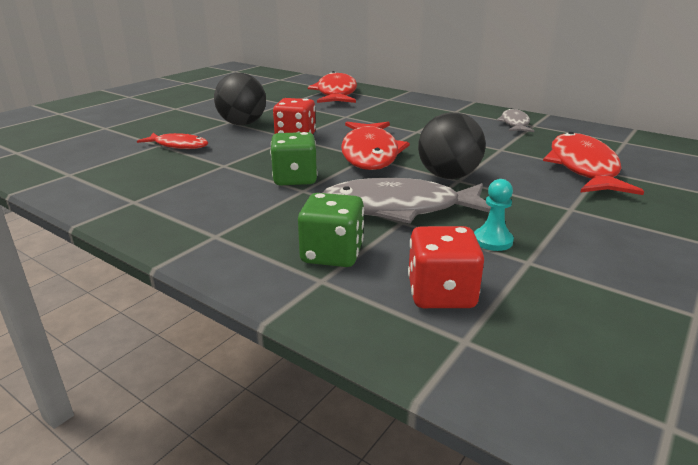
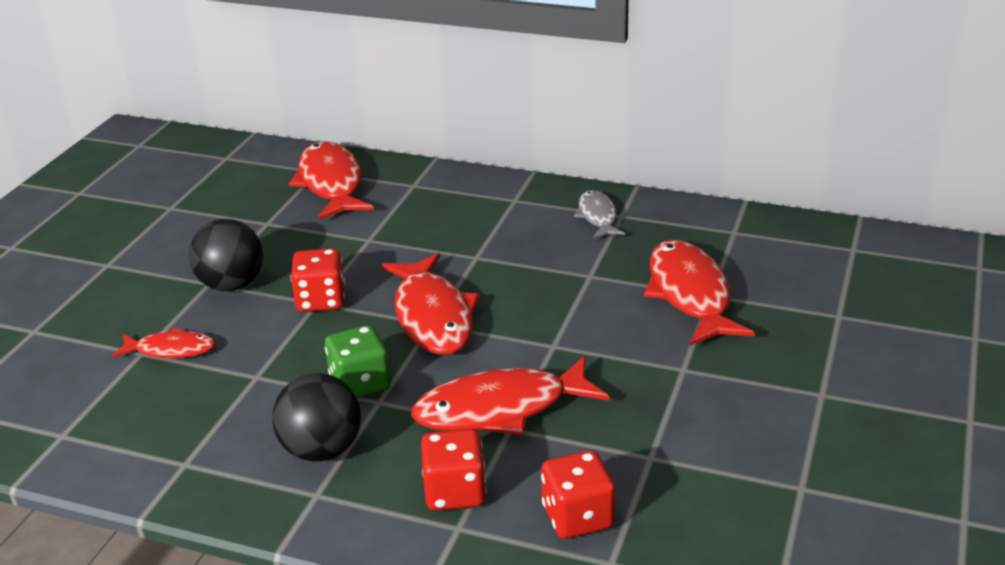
camera: 15 degrees left, 5 degrees up
green dice [298,193,364,267] -> red dice [421,429,486,511]
grey fish [323,178,491,224] -> red fish [411,356,610,435]
black ball [418,112,486,179] -> black ball moved to [272,373,361,462]
turquoise pawn [474,179,514,251] -> none

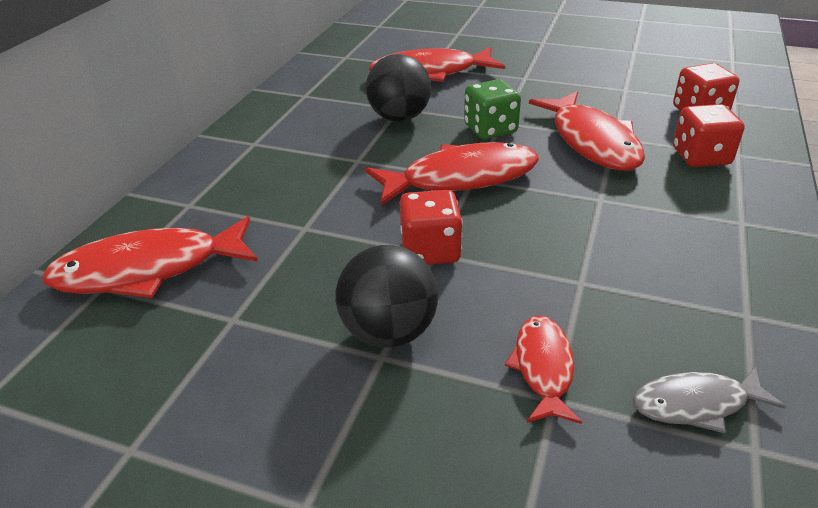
camera: 90 degrees left, 5 degrees up
black ball [272,373,361,462] -> black ball moved to [366,54,431,122]
green dice [325,325,391,398] -> green dice moved to [464,79,521,139]
grey fish [574,190,625,239] -> grey fish moved to [633,366,786,433]

